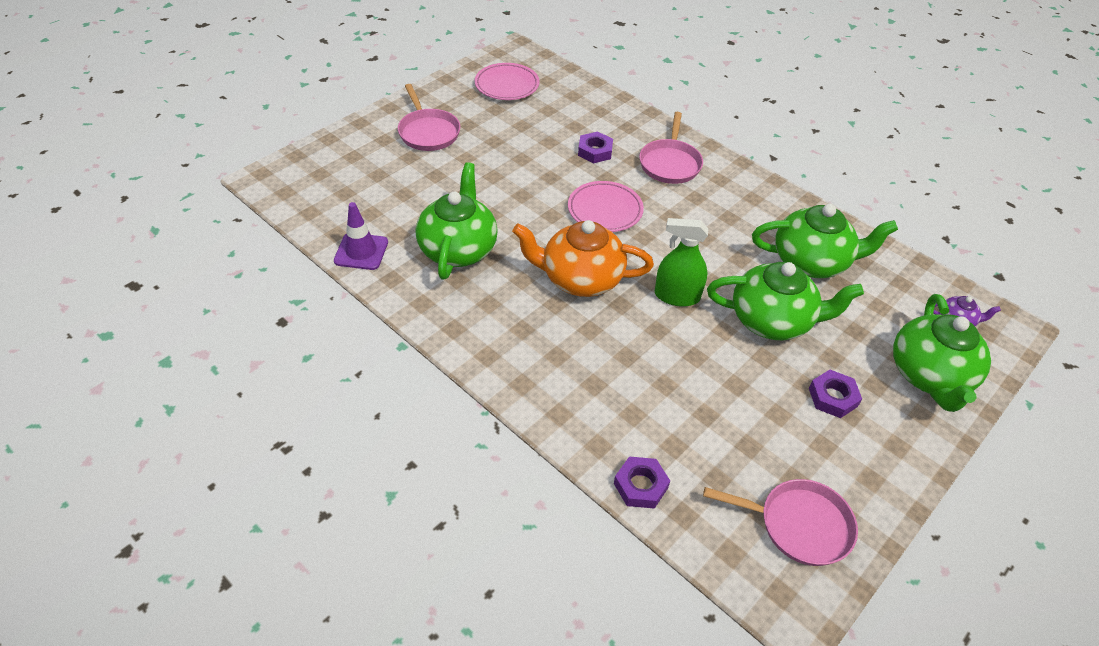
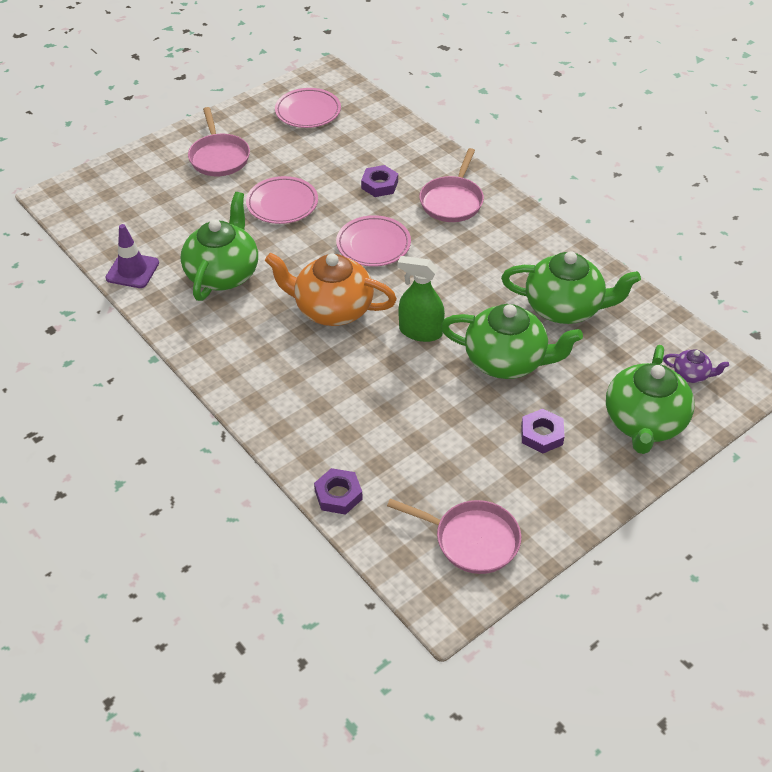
camera: 10 degrees right, 0 degrees up
none -> pink plate [246,176,318,224]

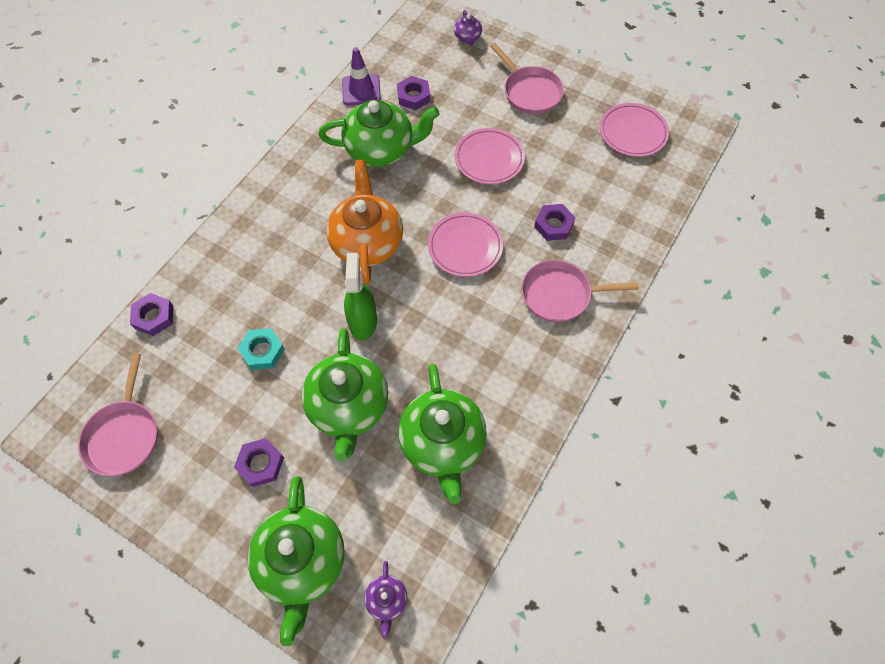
camera: 70 degrees right, 15 degrees up
pink pan [188,107,250,176] -> pink pan turned 90 degrees counterclockwise [490,43,564,114]
green teapot [606,345,694,454] -> green teapot turned 90 degrees counterclockwise [248,476,345,646]
none -> turquoise nut [238,328,285,370]
none -> purple nut [397,76,430,110]
none -> purple teapot [454,10,482,46]

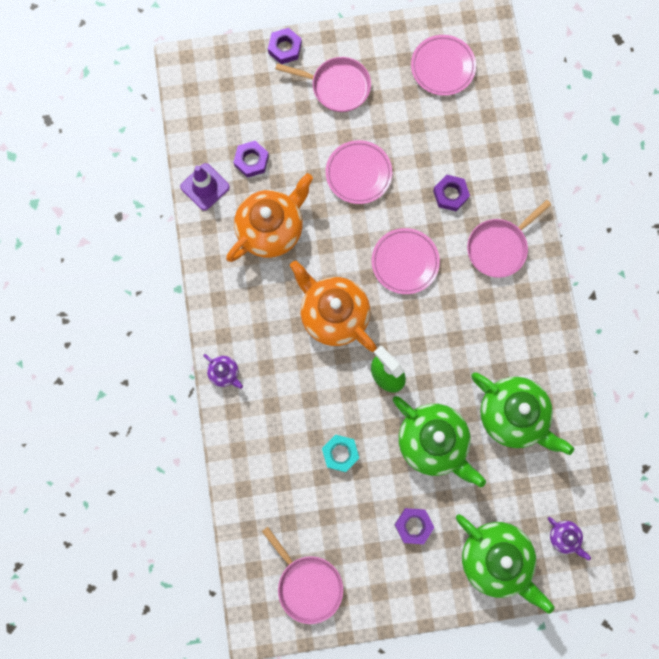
camera: 40 degrees left, 15 degrees up
purple nut [130,293,173,336] -> purple nut moved to [268,28,302,64]
green teapot [318,100,440,167] -> orange teapot [226,173,313,262]
purple teapot [454,10,482,46] -> purple teapot moved to [203,354,243,389]

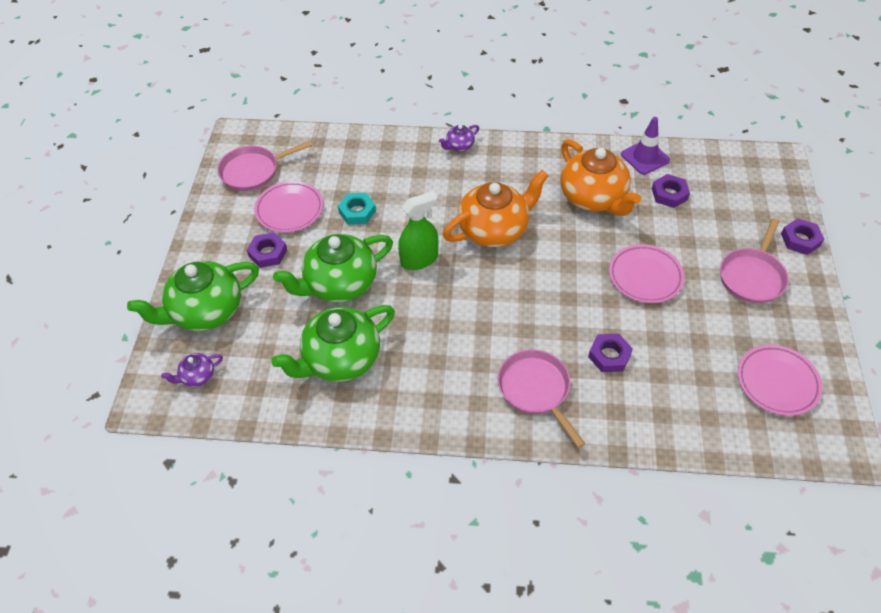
camera: 105 degrees right, 25 degrees down
pink plate [372,228,440,294] -> pink plate moved to [254,181,323,233]

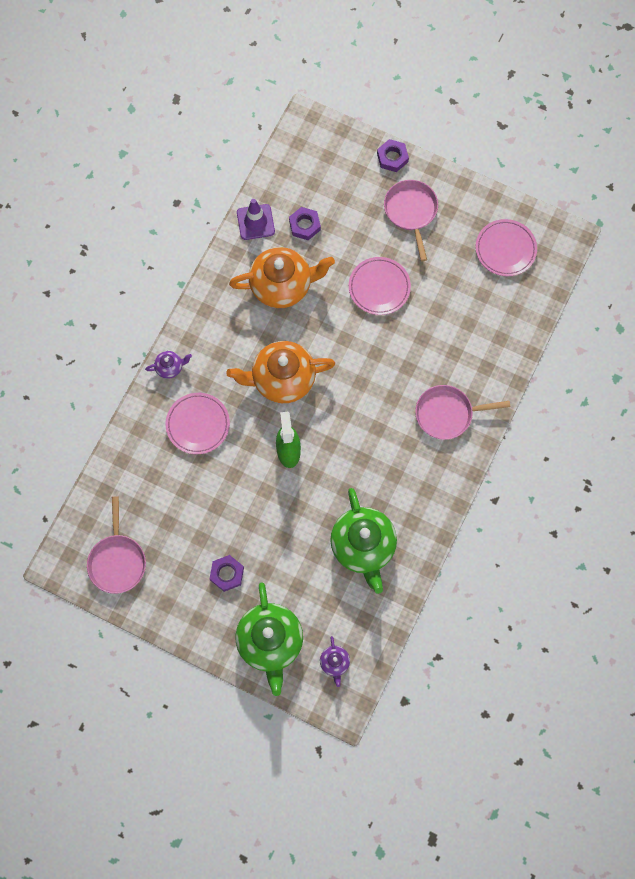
camera: 70 degrees left, 20 degrees up
pink plate [254,181,323,233] -> pink plate moved to [166,393,230,454]
green teapot [273,234,393,302] -> none
turquoise nut [338,193,376,225] -> none
purple teapot [439,124,479,151] -> purple teapot turned 90 degrees counterclockwise [145,351,192,379]
orange teapot [443,170,548,247] -> orange teapot turned 90 degrees counterclockwise [226,341,335,403]
purple nut [588,334,633,372] -> none
pink pan [720,218,789,303] -> pink pan turned 150 degrees counterclockwise [384,180,438,261]

